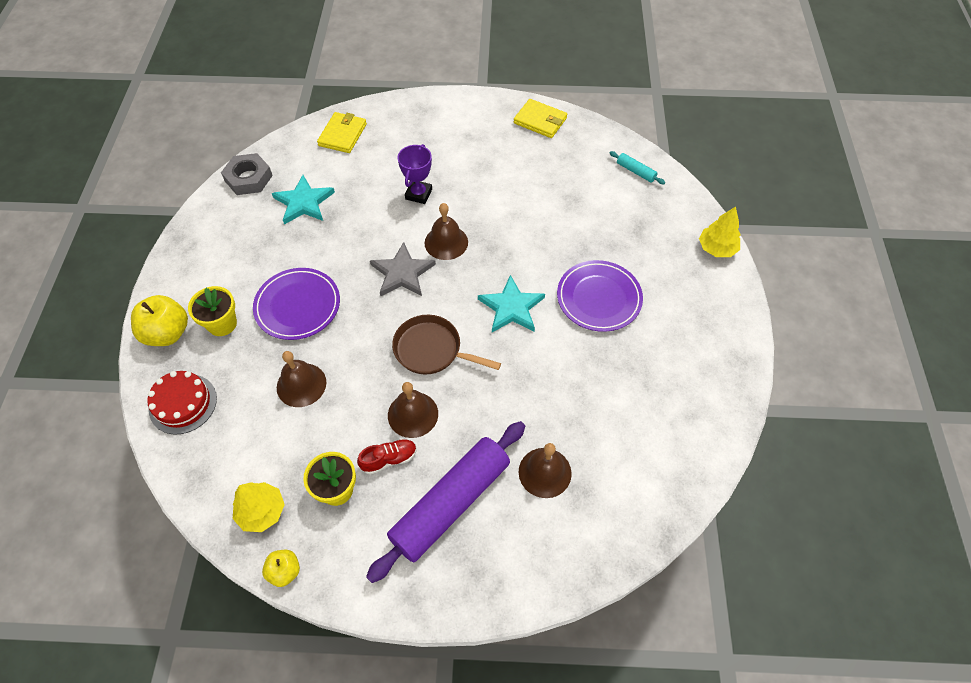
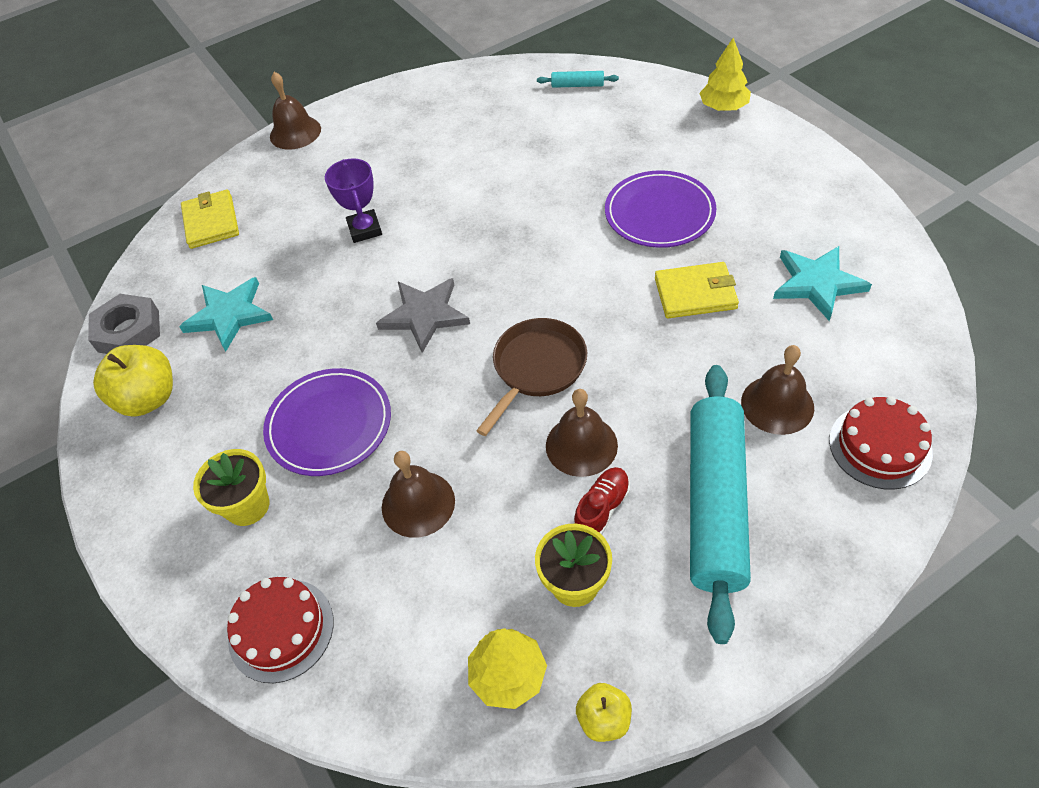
camera: 30 degrees left, 5 degrees down
yellow apple [131,295,188,346] -> yellow apple moved to [93,345,173,417]
purple rolling pin [366,421,525,583] -> turquoise rolling pin [690,365,751,644]
brown pan [392,315,501,375] -> brown pan turned 135 degrees clockwise [476,318,587,436]
brown bell [425,203,468,260] -> brown bell moved to [270,72,321,150]
turquoise star [478,275,545,332] -> turquoise star moved to [773,246,872,321]
yellow wallet [514,99,567,138] -> yellow wallet moved to [655,262,739,318]
none -> red cake [829,396,933,489]

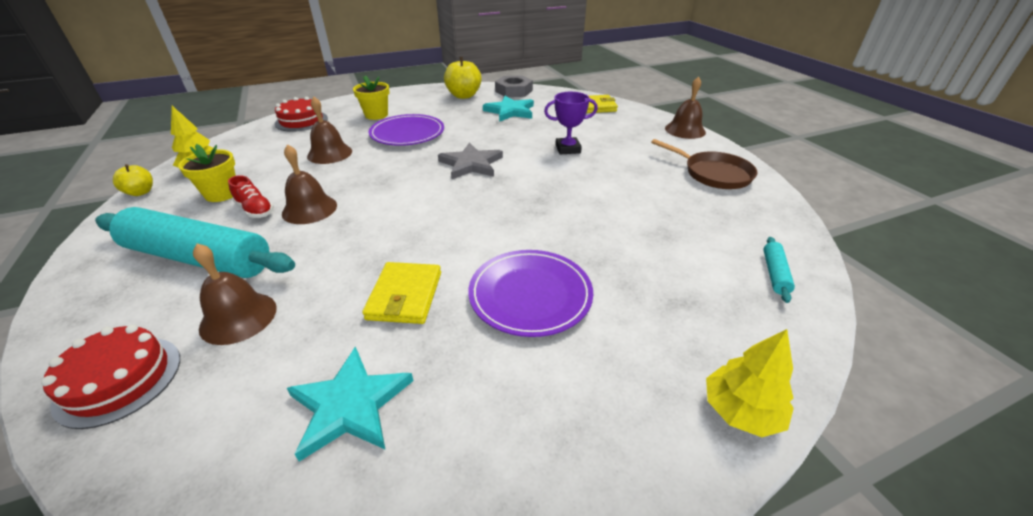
camera: 95 degrees right, 15 degrees down
brown pan [476,318,587,436] -> brown pan moved to [651,139,758,189]

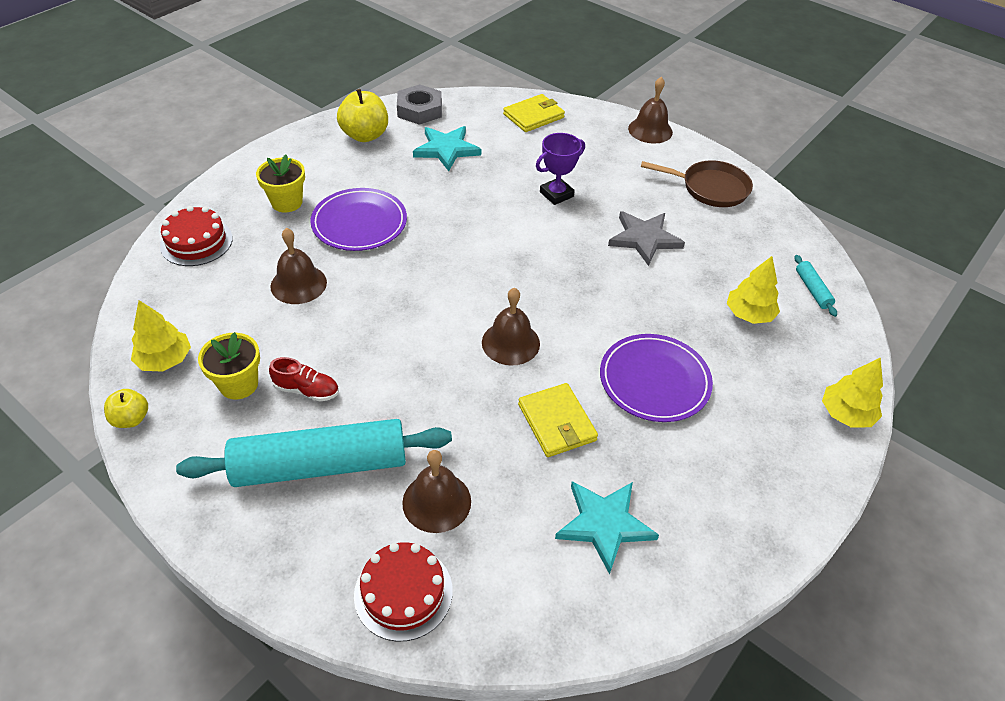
camera: 30 degrees left, 10 degrees up
brown bell [282,144,337,224] -> brown bell moved to [482,288,540,365]
grey star [438,142,503,179] -> grey star moved to [608,211,685,266]
none -> yellow tree [727,256,780,324]

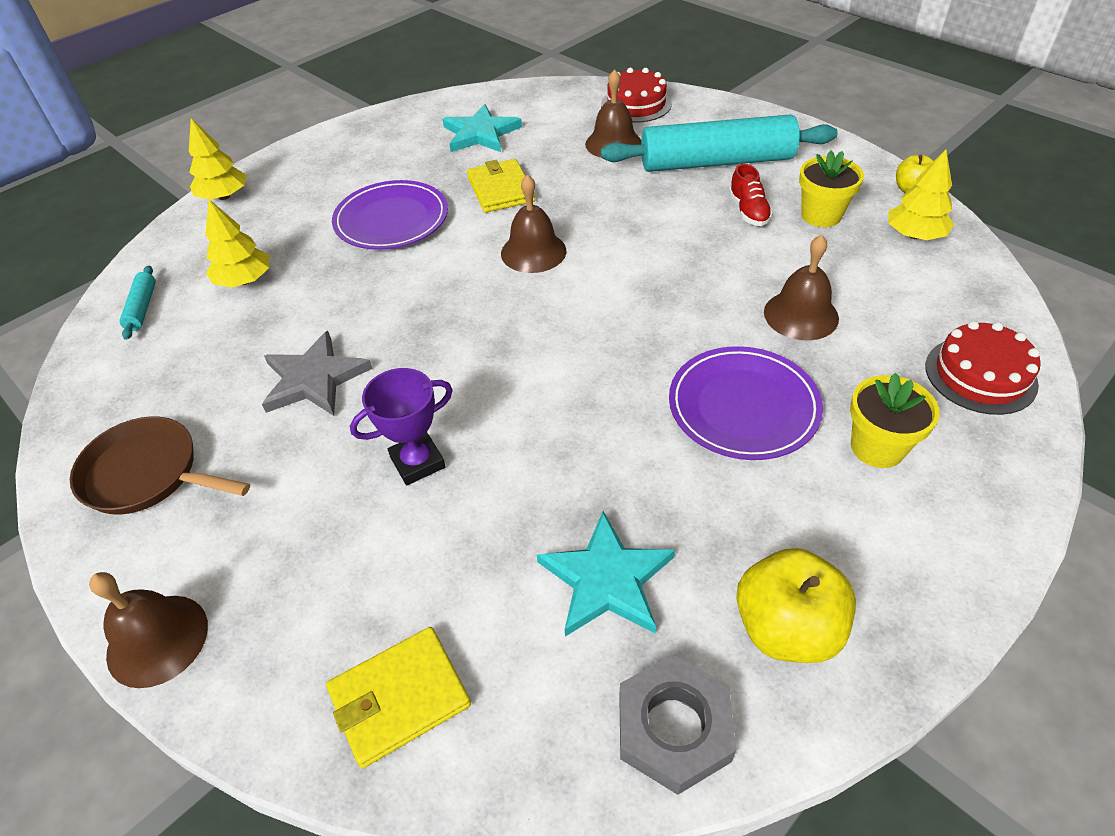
camera: 170 degrees left, 0 degrees up
red shoe [269,357,339,402] -> red shoe turned 120 degrees counterclockwise [729,164,773,226]

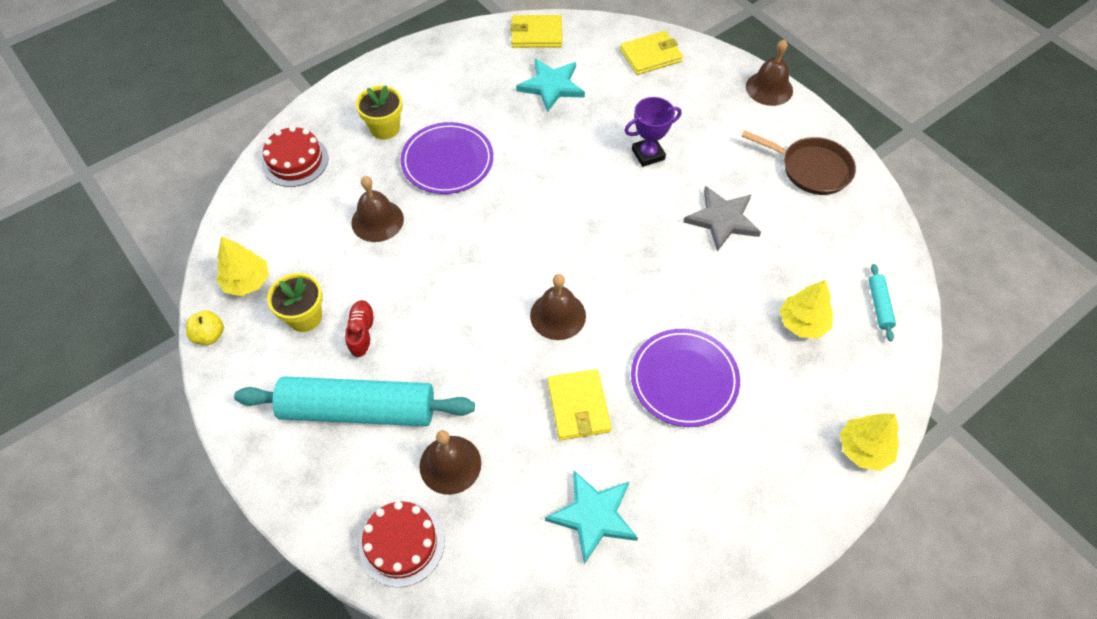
camera: 175 degrees left, 10 degrees up
grey nut [619,655,736,795] -> yellow wallet [510,15,562,48]
yellow apple [736,548,856,663] -> none

